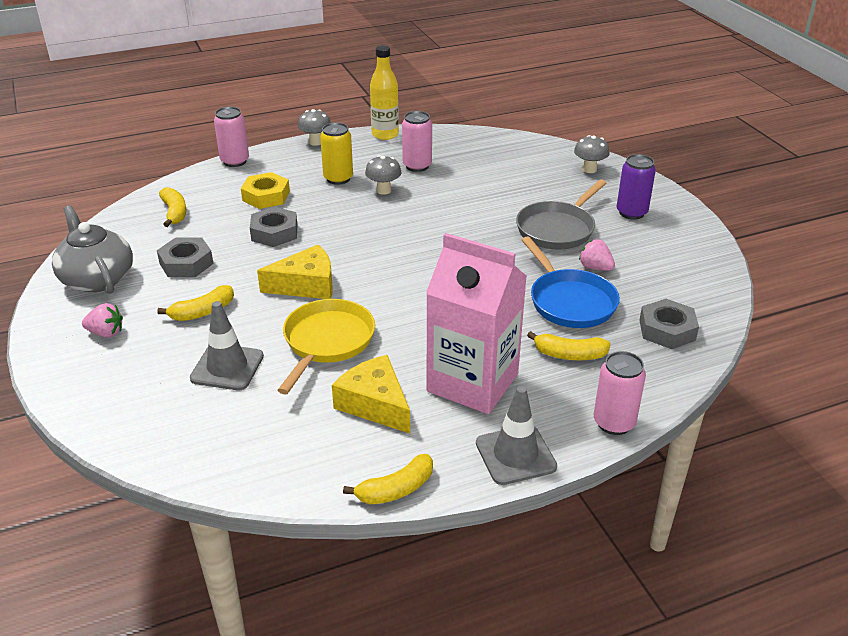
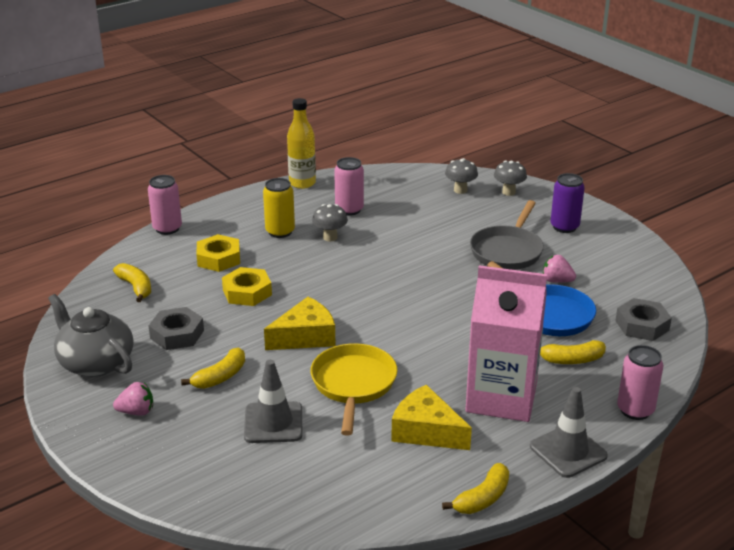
camera: 15 degrees left, 5 degrees down
grey nut [250,207,297,247] -> yellow nut [222,267,272,306]
grey mushroom [298,109,331,146] -> grey mushroom moved to [445,158,478,194]

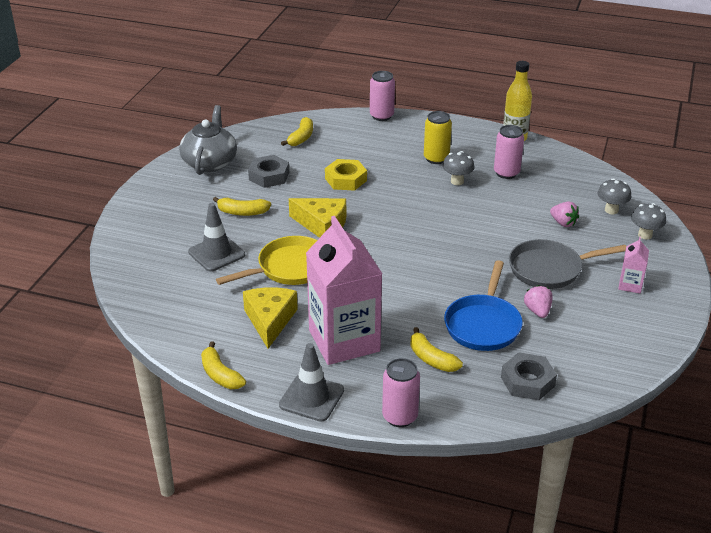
camera: 55 degrees right, 5 degrees up
pink strawberry [113,382,153,416] -> pink strawberry moved to [550,201,579,227]
yellow nut [196,234,240,272] -> none
yellow banana [442,463,509,514] -> yellow banana turned 45 degrees clockwise [201,342,246,389]
purple can [550,173,585,233] -> pink carton [618,237,649,294]

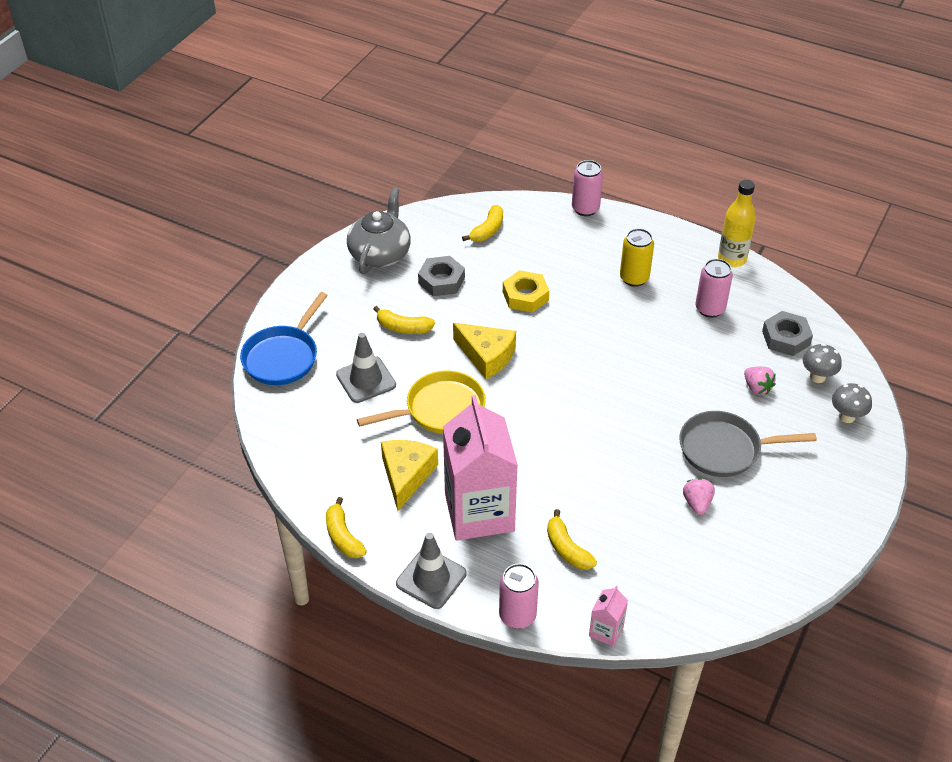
camera: 10 degrees right, 10 degrees up
grey mushroom [442,151,475,185] -> none
blue pan [444,260,523,351] -> blue pan moved to [240,292,328,385]
grey nut [501,352,557,400] -> grey nut moved to [762,311,813,356]
pink carton [618,237,649,294] -> pink carton moved to [589,585,628,647]

